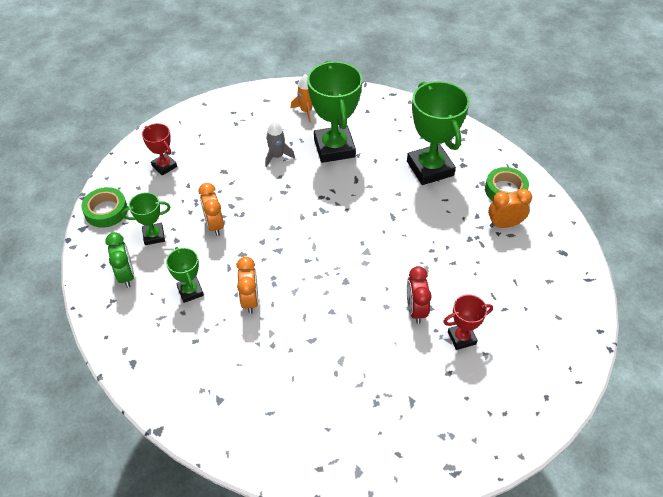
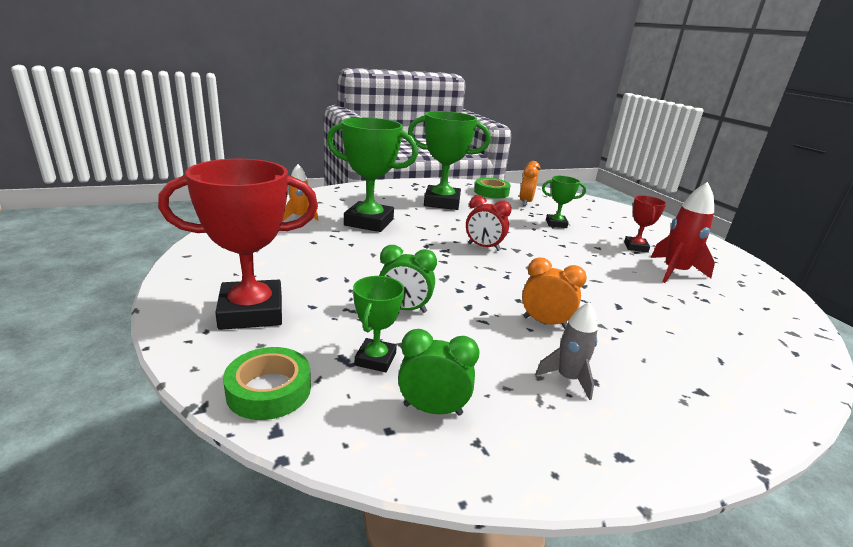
camera: 65 degrees left, 25 degrees down
red trophy [142,123,177,176] -> red trophy [158,159,318,330], size x1.95
green trophy [166,247,204,303] -> green trophy moved to [542,176,586,228]
orange clock [199,183,224,236] -> green clock [379,245,437,313]
grey rocket [265,120,295,167] -> grey rocket moved to [535,302,598,400]
red clock [407,266,432,324] -> red clock moved to [466,195,512,251]
none -> red rocket [651,182,715,283]

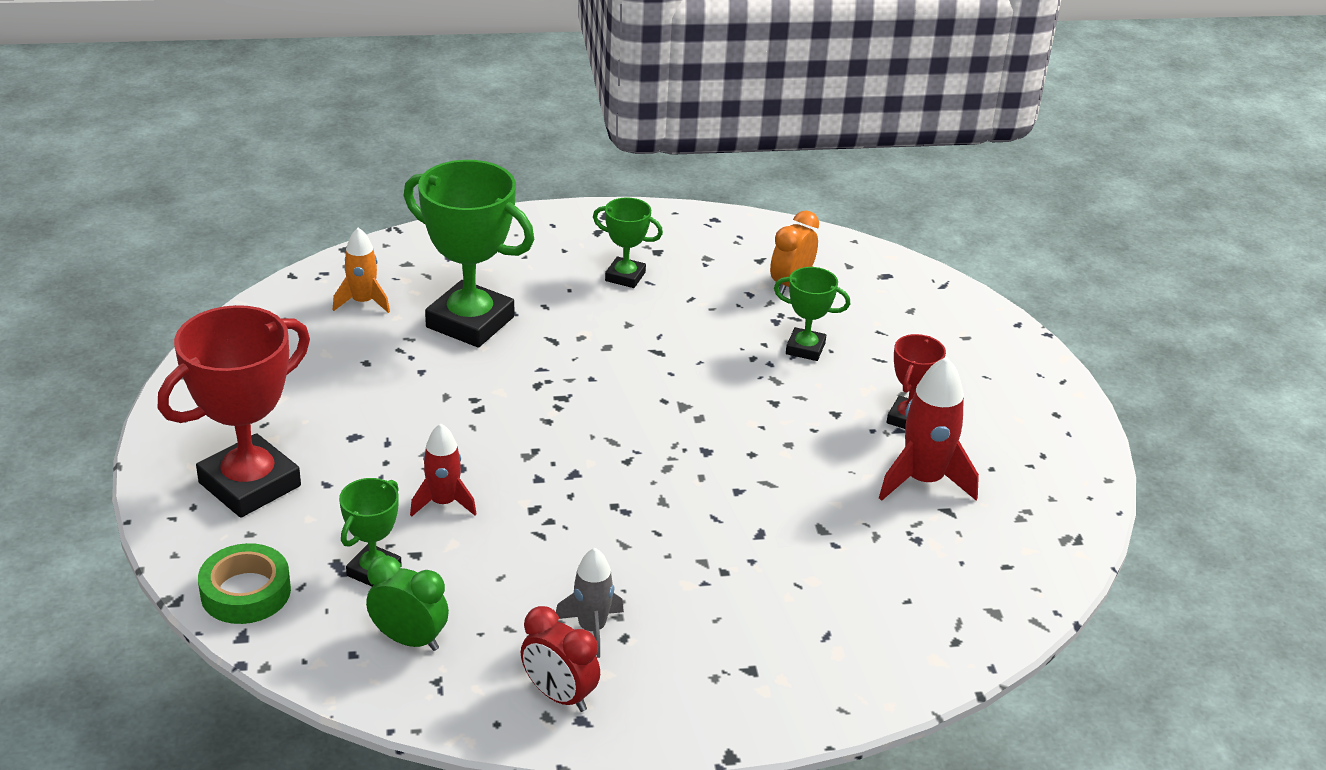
camera: 15 degrees right, 10 degrees up
red trophy [158,159,318,330] -> red trophy turned 45 degrees counterclockwise [158,305,310,518]
green clock [379,245,437,313] -> red rocket [410,424,477,517]
green trophy [408,111,491,210] -> green trophy [593,197,663,288], size x0.51
red clock [466,195,512,251] -> red clock moved to [521,606,600,712]
green tape [474,178,511,199] -> none
orange clock [522,257,587,329] -> none

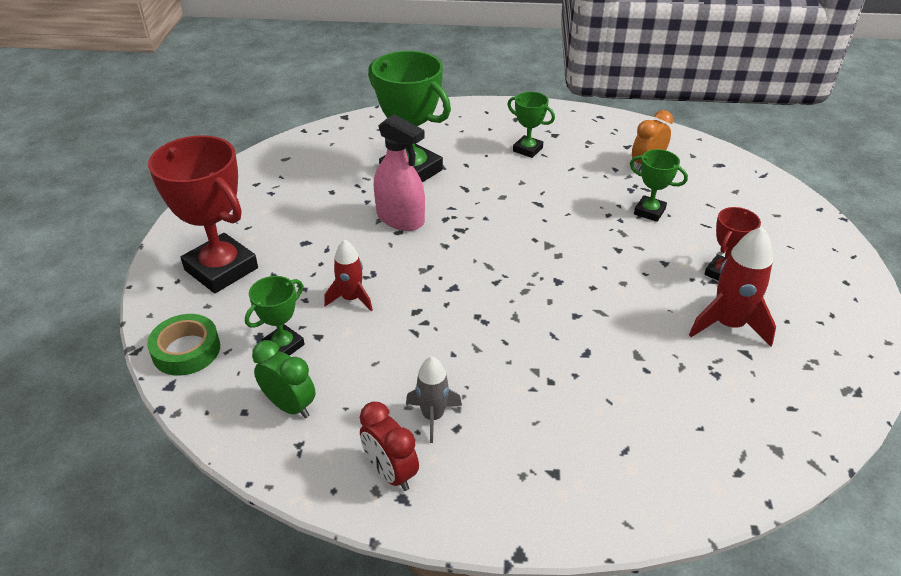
camera: 15 degrees right, 5 degrees up
red trophy [158,305,310,518] -> red trophy turned 75 degrees clockwise [148,135,258,293]
orange rocket [333,228,390,313] -> none
none -> pink spray bottle [374,114,425,231]

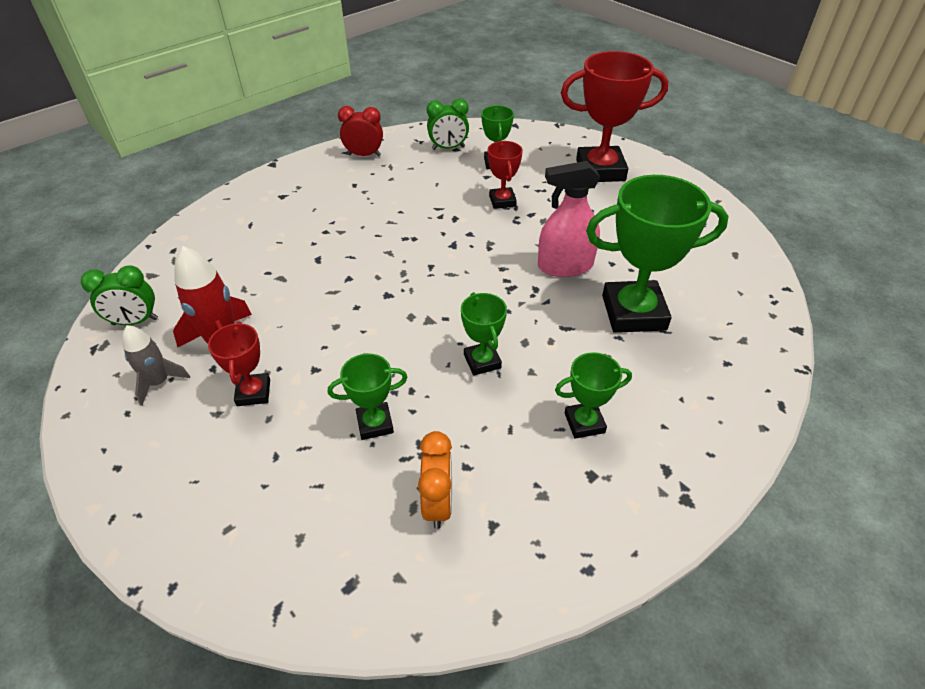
camera: 135 degrees right, 5 degrees up
green tape [147,314,220,376] -> none
red rocket [324,239,373,311] -> red trophy [488,141,523,209]
grey rocket [406,356,462,443] -> grey rocket moved to [122,325,190,406]
none -> green clock [81,265,158,325]
none -> green trophy [461,292,507,375]

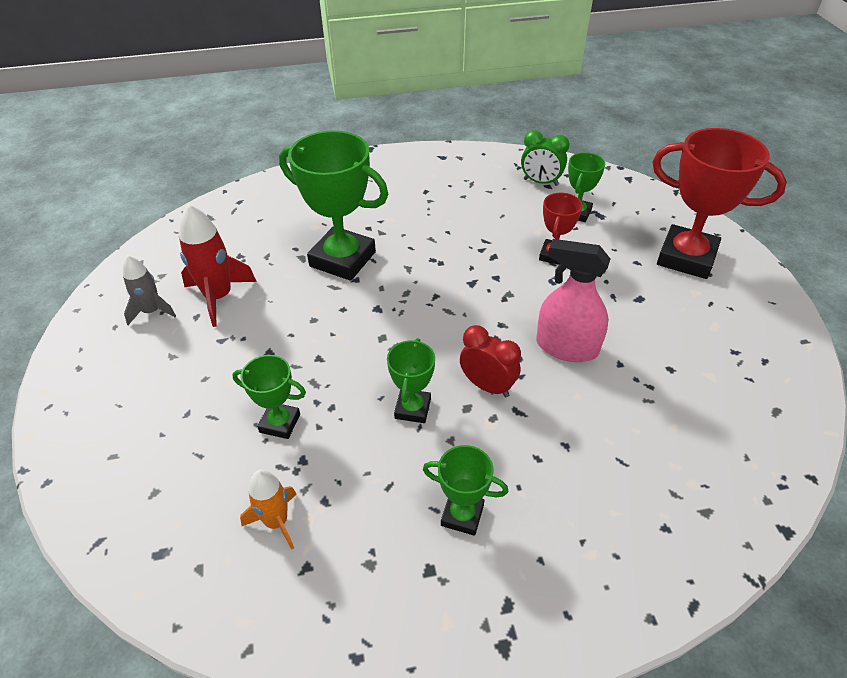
camera: 30 degrees right, 0 degrees up
green clock [81,265,158,325] -> none
red trophy [208,321,270,406] -> none
red clock [338,106,383,157] -> red clock moved to [460,325,521,397]
orange clock [418,431,452,529] -> orange rocket [240,470,297,550]
green trophy [586,175,729,333] -> green trophy moved to [279,130,389,281]

